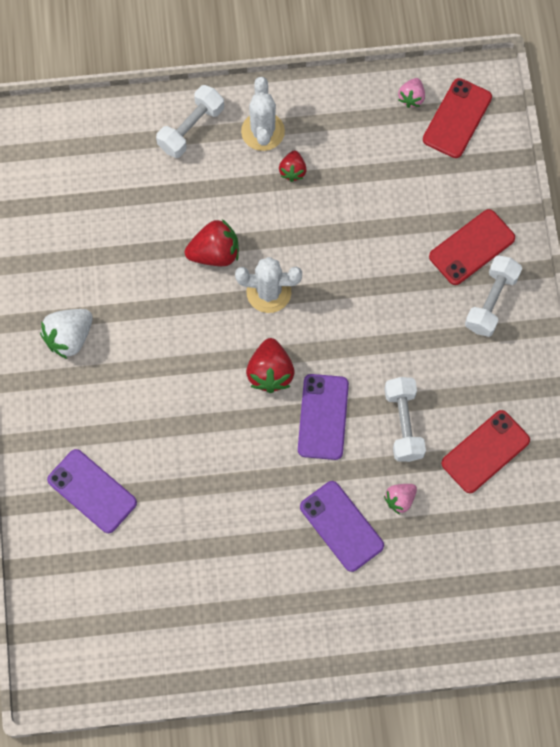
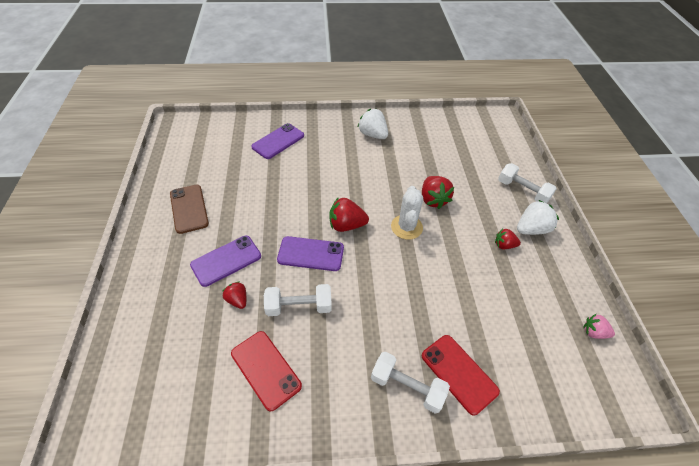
camera: 90 degrees right, 20 degrees down
white cactus [241,77,285,151] -> white strawberry [517,200,559,235]
pink strawberry [384,484,417,514] -> red strawberry [222,281,246,309]
red phone [423,78,492,158] -> none
none -> brown phone [170,185,209,234]

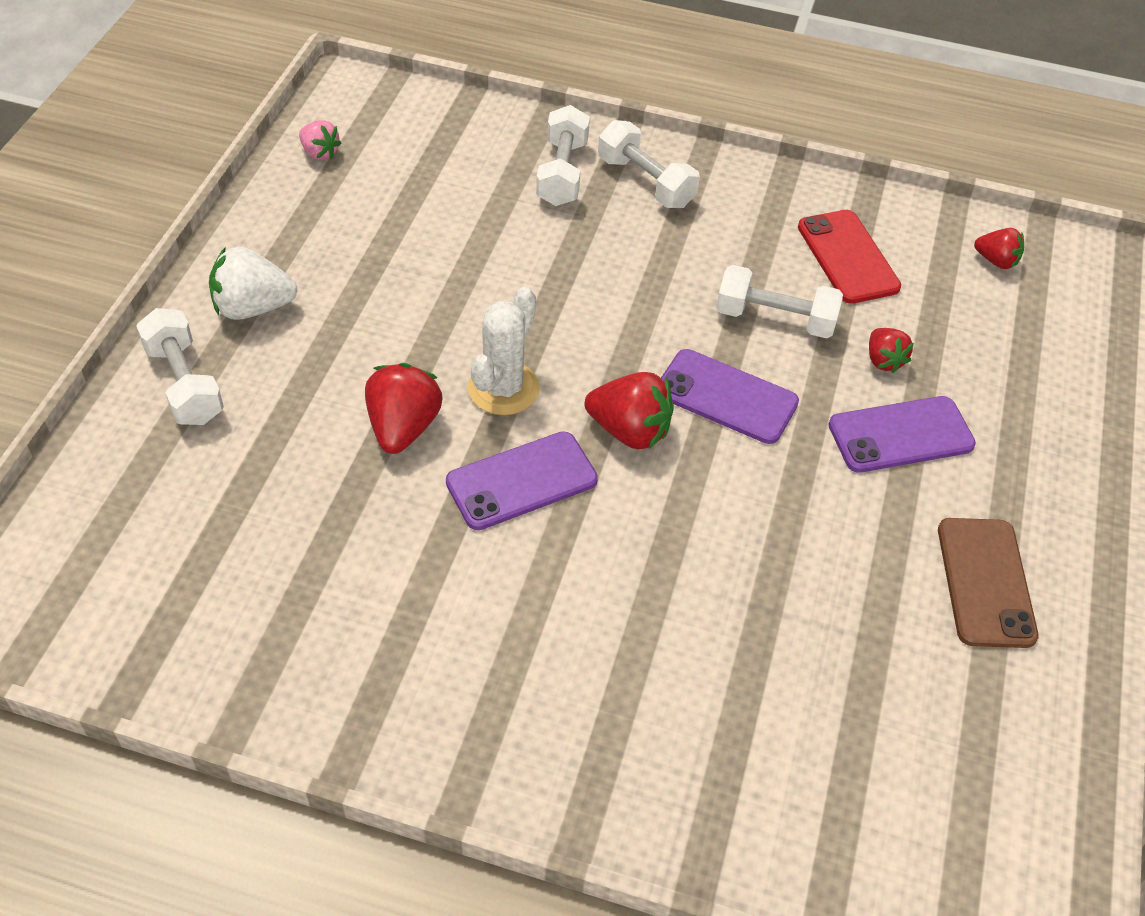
camera: 160 degrees left, 0 degrees up
purple phone [251,123,304,159] -> purple phone moved to [446,431,598,530]
white strawberry [357,109,388,139] -> none
red phone [422,335,500,416] -> white dumbbell [536,105,590,206]
red strawberry [495,229,521,249] -> red strawberry moved to [974,228,1024,269]

